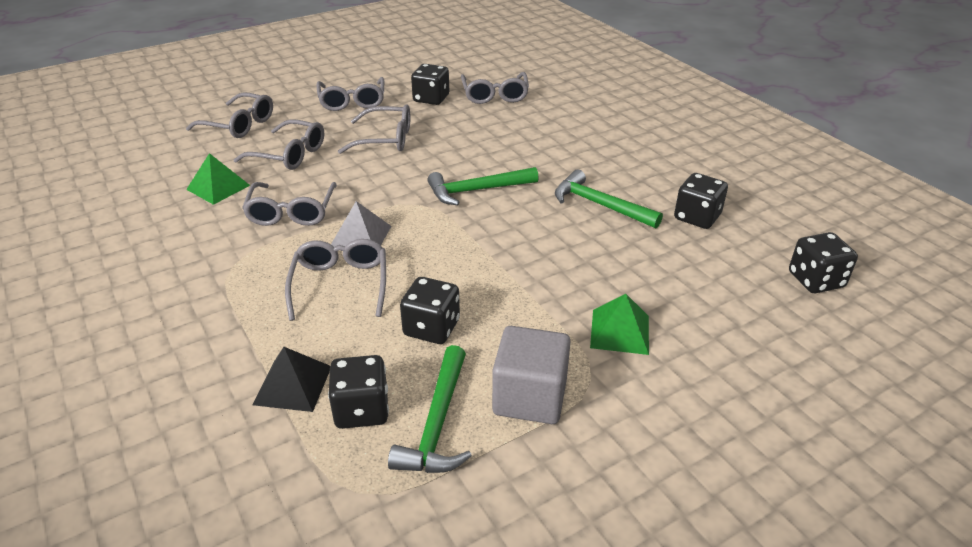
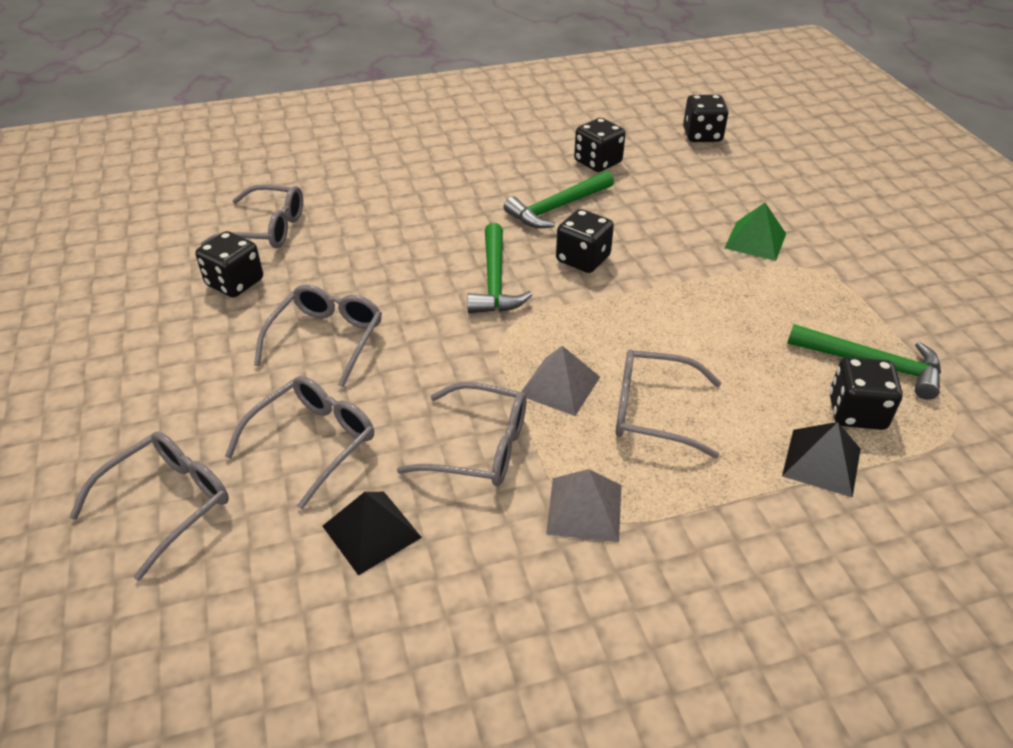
camera: 75 degrees left, 5 degrees up
green pyramid [186,153,250,205] -> black pyramid [323,492,422,576]
grey glasses [316,77,384,111] -> none
black dice [400,277,460,344] -> black dice moved to [556,209,614,273]
grey cube [492,326,571,424] -> none
none -> grey pyramid [546,469,622,542]

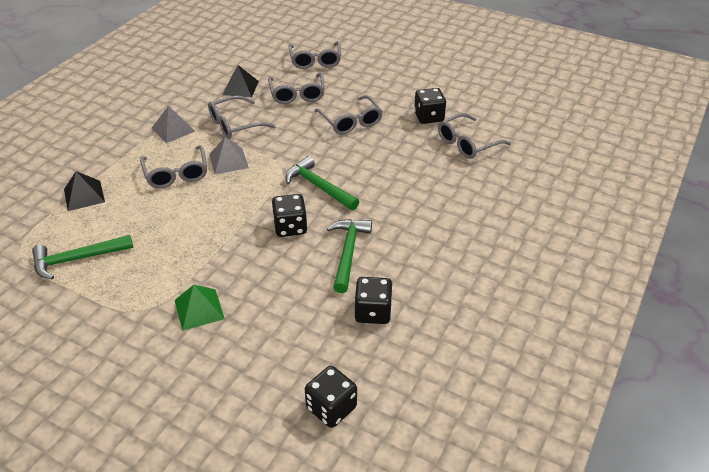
camera: 135 degrees right, 0 degrees up
grey glasses [615,349,722,459] -> grey glasses turned 105 degrees clockwise [140,146,207,188]
black dice [829,357,903,430] -> none

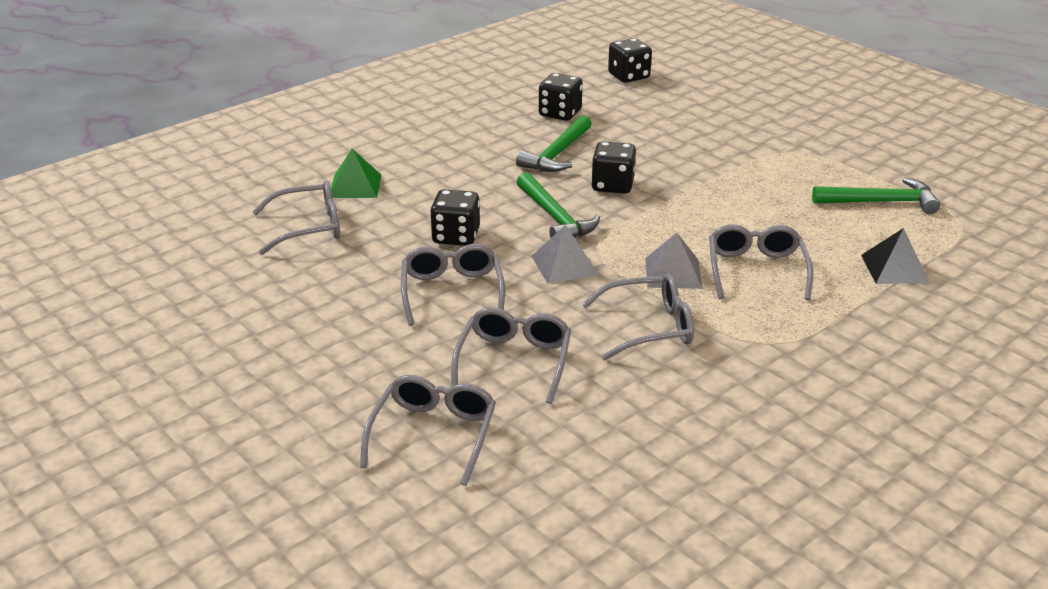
camera: 160 degrees left, 10 degrees down
grey pyramid [152,106,195,143] -> grey pyramid moved to [531,225,599,284]
green pyramid [175,285,225,331] -> green pyramid moved to [331,149,381,198]
black pyramid [223,65,259,97] -> none
black dice [414,88,446,124] -> black dice moved to [430,190,480,246]

